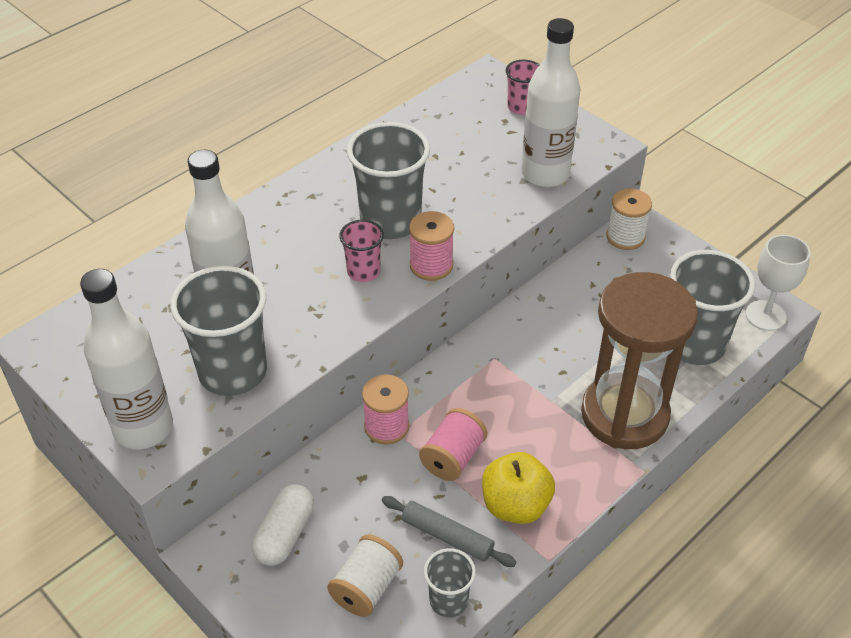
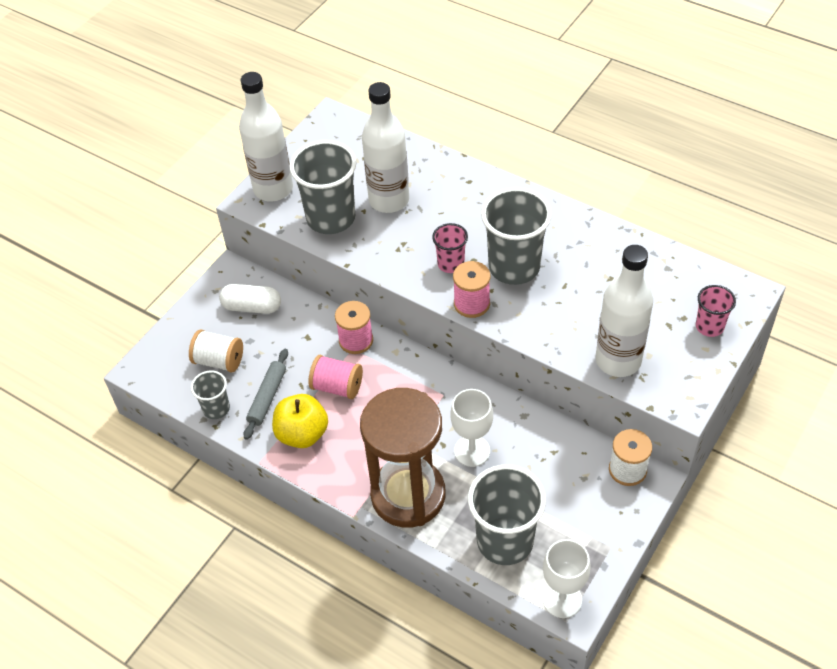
camera: 80 degrees right, 5 degrees up
none -> white goblet [450,389,493,467]

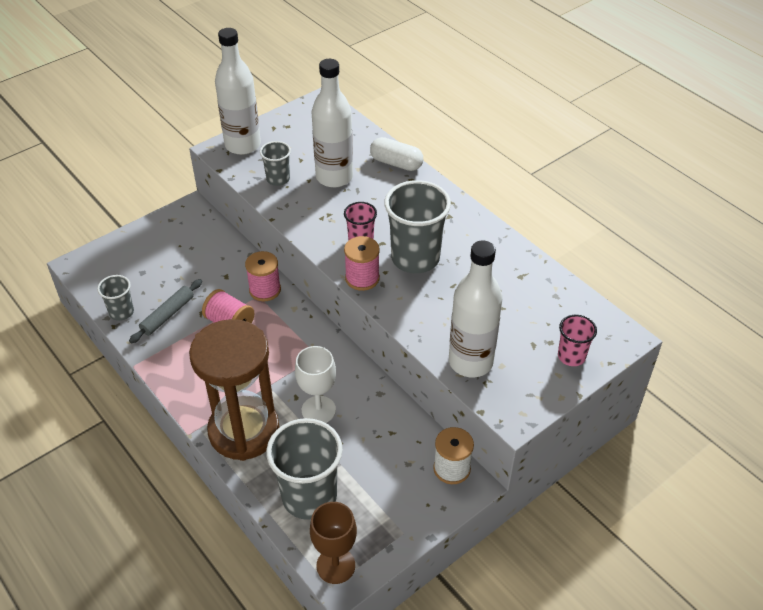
camera: 15 degrees right, 5 degrees down
white spool [189,329,243,373] -> none
white capsule [219,284,281,314] -> white capsule moved to [370,137,423,171]
yellow apple [272,394,328,448] -> none
grey cup [289,140,357,234] -> grey cup [260,141,291,186], size x0.52
white goblet [543,539,591,618] -> brown goblet [310,502,357,584]

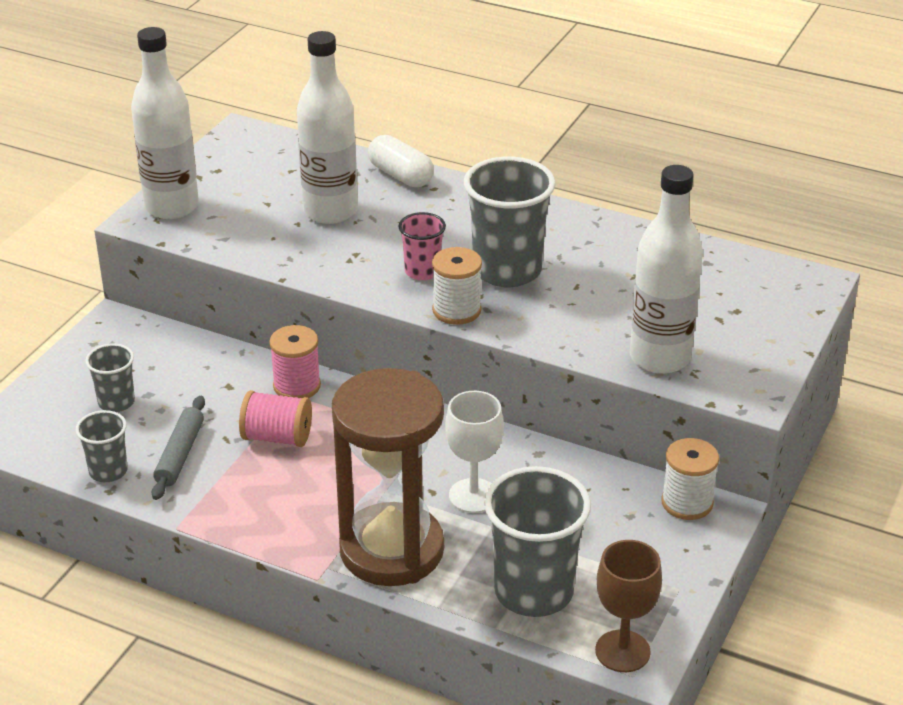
camera: 25 degrees left, 10 degrees down
grey cup [260,141,291,186] -> grey cup moved to [85,344,135,412]
pink spool [344,236,380,291] -> white spool [432,247,482,325]
white capsule [370,137,423,171] -> white capsule turned 45 degrees clockwise [368,135,434,187]
pink cup [558,315,597,366] -> none

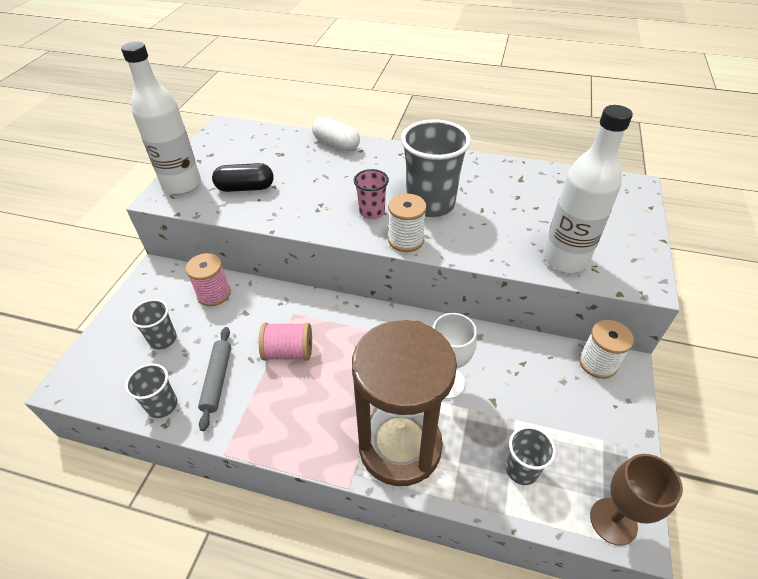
camera: 10 degrees left, 10 degrees up
pink spool [269,325,321,398] -> pink spool moved to [186,253,231,306]
white bottle [297,31,358,224] -> none
grey cup [484,466,591,617] -> grey cup [506,426,556,485], size x0.52
none -> black capsule [212,163,274,192]

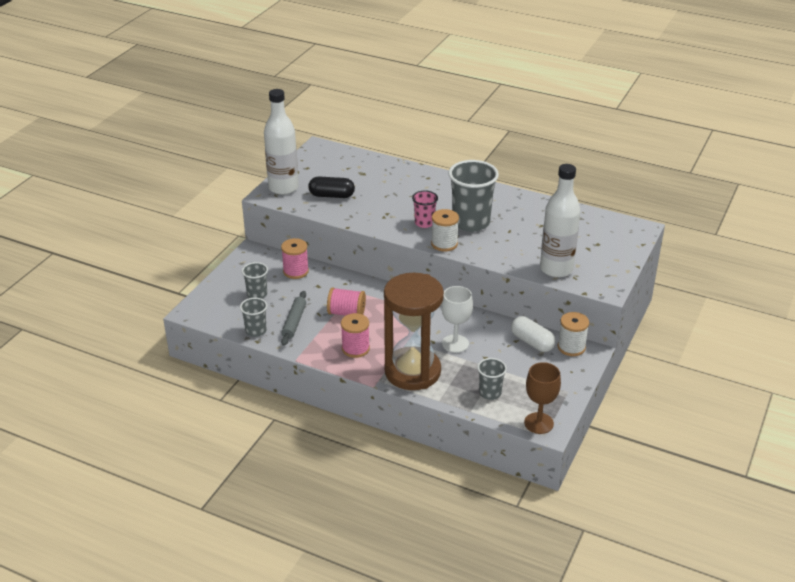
camera: 10 degrees right, 10 degrees down
white capsule [312,117,360,151] -> white capsule moved to [511,316,556,352]
none -> pink spool [341,313,370,358]

